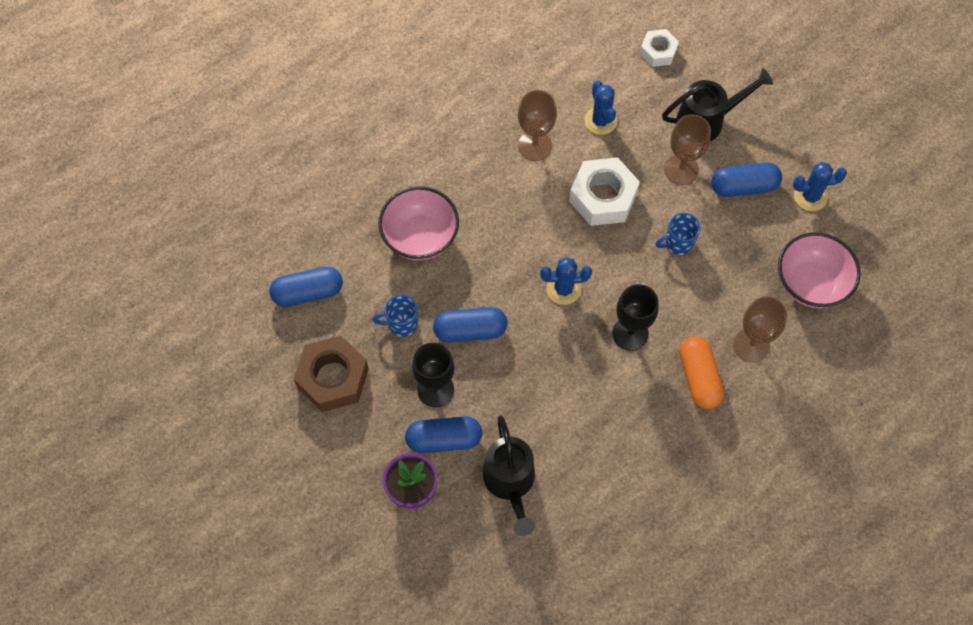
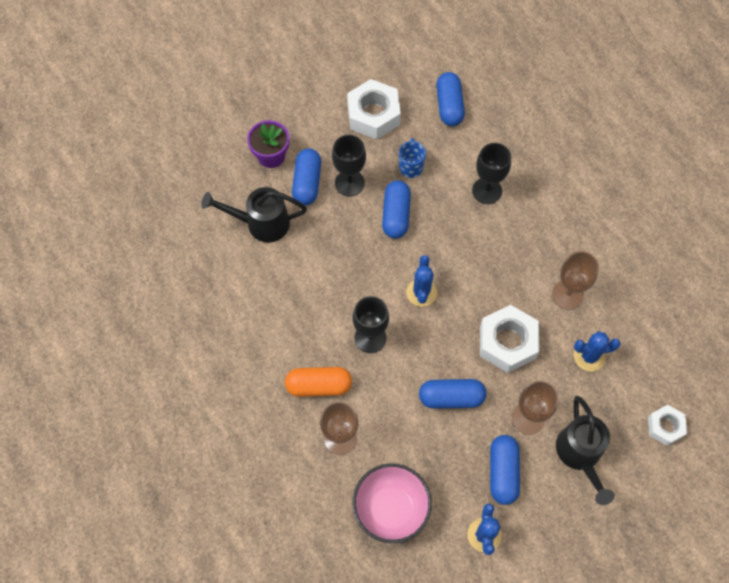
camera: 100 degrees right, 0 degrees up
brown nut [294,336,369,412] -> white nut [347,79,401,139]
pink bowl [378,187,459,261] -> black goblet [472,143,511,204]
blue mug [656,213,701,255] -> blue capsule [419,379,486,409]

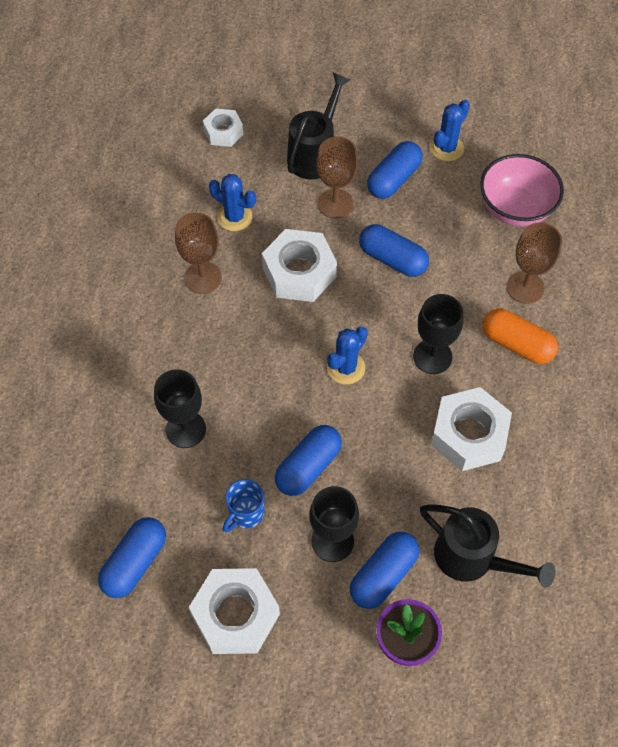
camera: 145 degrees left, 5 degrees down
none -> white nut [431,387,512,471]

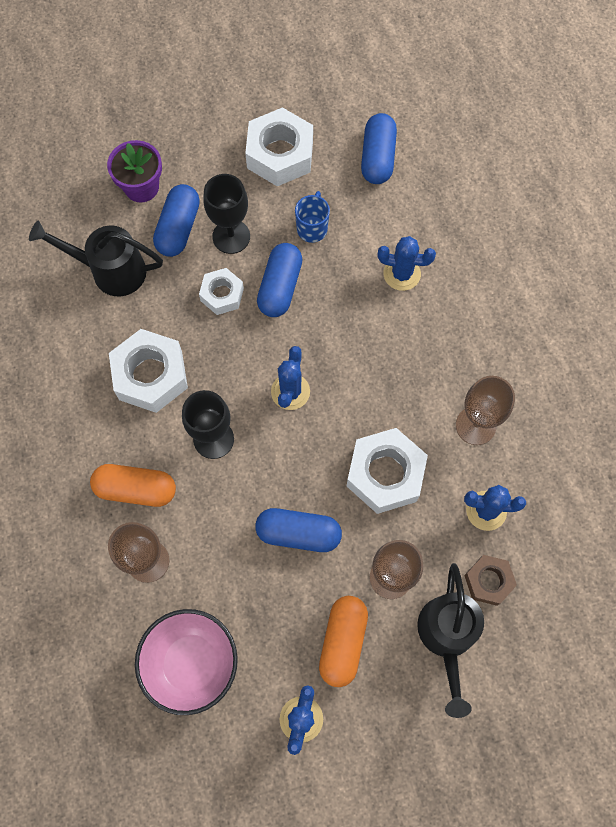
camera: 155 degrees right, 10 degrees up
black goblet [154,369,206,448] -> blue cactus [377,236,436,291]
white nut [203,108,243,147] -> white nut moved to [199,268,244,315]
blue capsule [367,141,423,199] -> orange capsule [319,596,368,687]
none -> brown nut [464,555,517,606]

